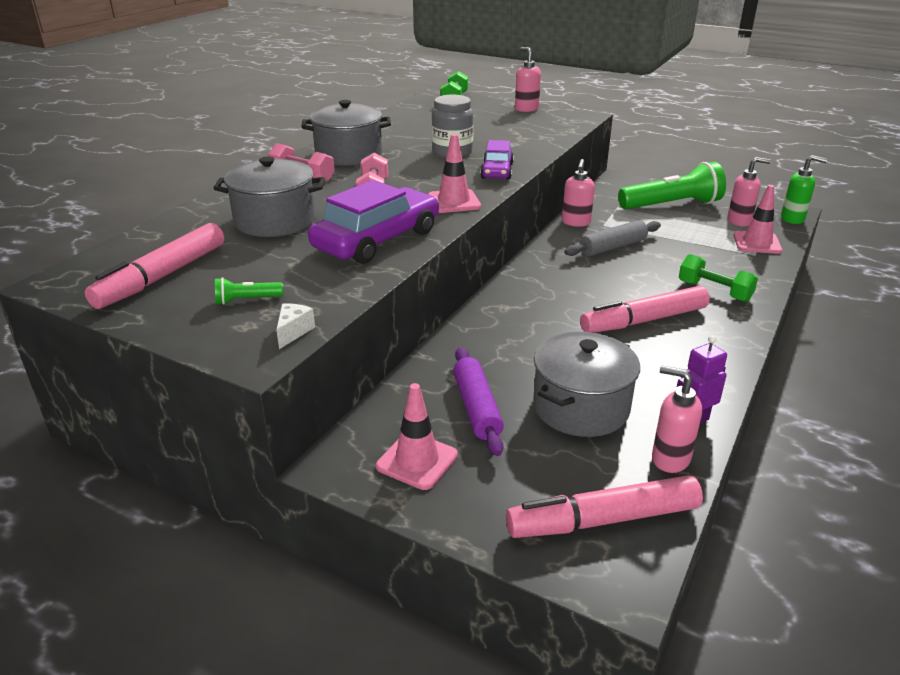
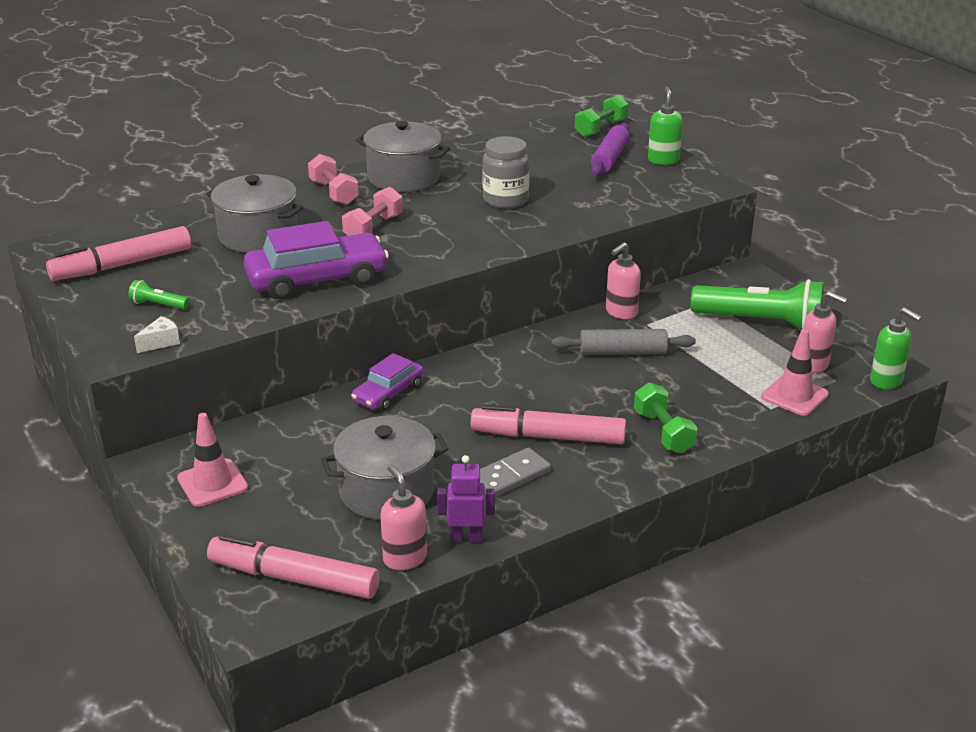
camera: 30 degrees right, 0 degrees up
pink traffic cone [428,134,481,213] -> none
purple rolling pin [453,347,504,456] -> purple rolling pin moved to [591,123,629,176]
purple car [480,140,514,180] -> purple car moved to [351,353,424,411]
pink soap dispenser [515,47,541,112] -> green soap dispenser [648,87,683,165]
none -> grey domino [480,447,551,497]

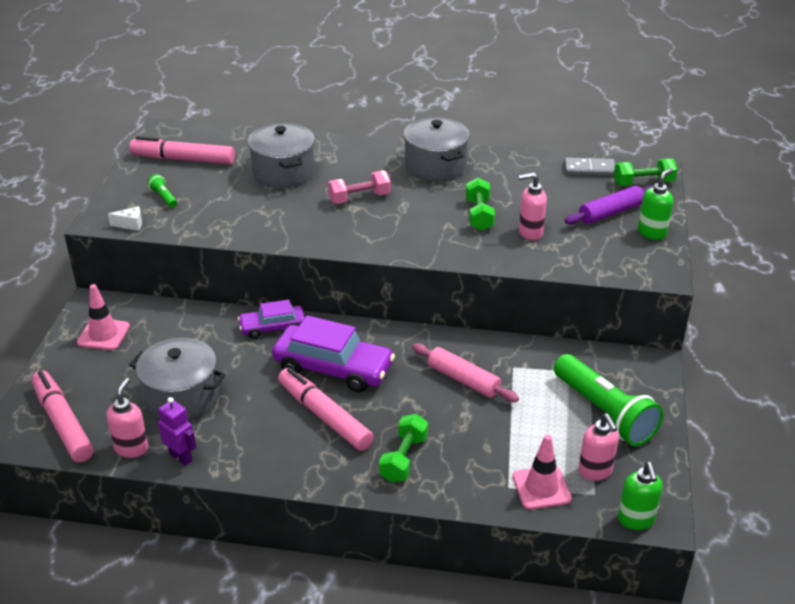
camera: 40 degrees right, 5 degrees up
purple car [244,221,389,299] -> purple car moved to [272,315,395,392]
pink dumbbell [308,154,359,205] -> none
grey domino [480,447,551,497] -> grey domino moved to [564,157,615,176]
grey jar [483,136,530,209] -> green dumbbell [466,178,495,231]
grey rolling pin [552,329,696,355] -> pink rolling pin [412,343,519,402]
pink soap dispenser [606,242,641,319] -> pink soap dispenser moved to [518,172,547,240]

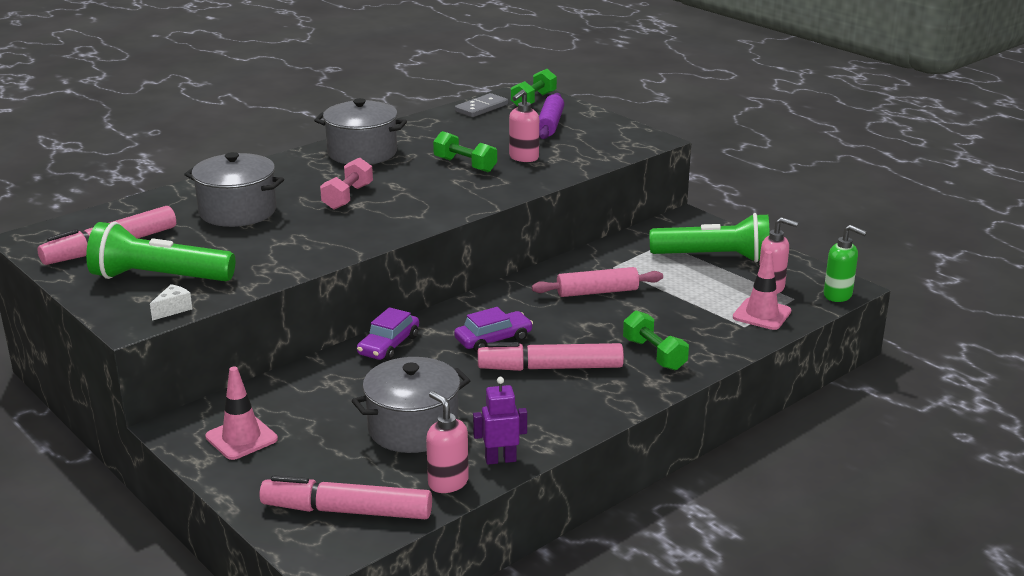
camera: 50 degrees left, 10 degrees down
green flashlight [147,174,177,208] -> green flashlight [86,222,235,281], size x2.43
purple car [272,315,395,392] -> purple car [454,307,533,352], size x0.58
green soap dispenser [638,168,673,240] -> none

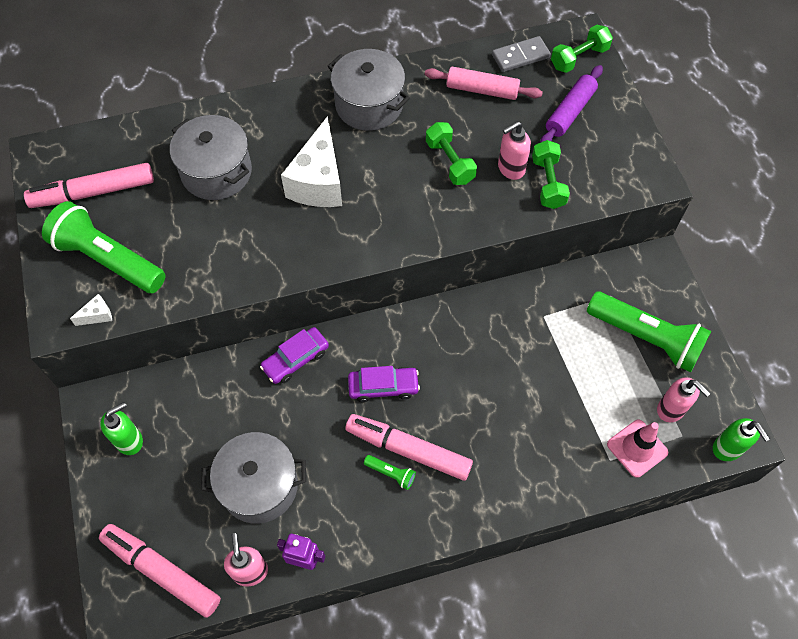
camera: 25 degrees right, 35 degrees up
pink traffic cone [205,367,278,460] -> green soap dispenser [100,402,143,455]
pink dumbbell [320,157,373,210] -> white cheese [281,116,342,207]
pink rolling pin [532,267,663,297] -> pink rolling pin moved to [425,67,543,100]
green dumbbell [623,310,689,370] -> green dumbbell moved to [532,140,570,209]
none -> green flashlight [364,455,416,490]

